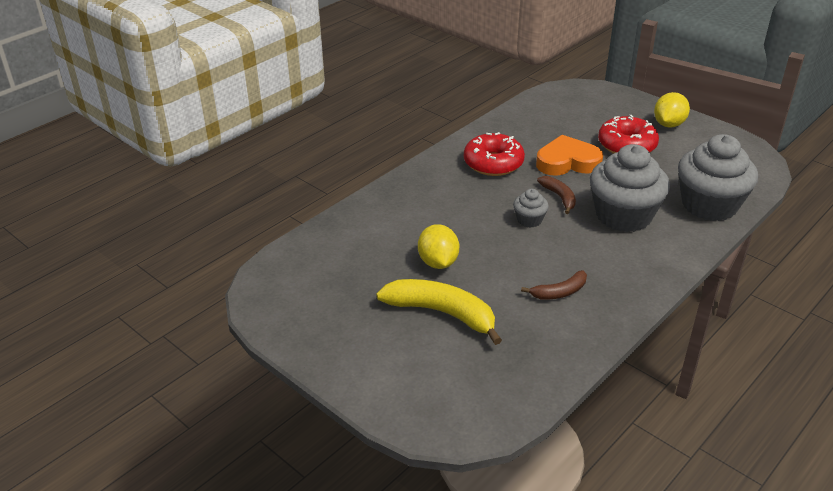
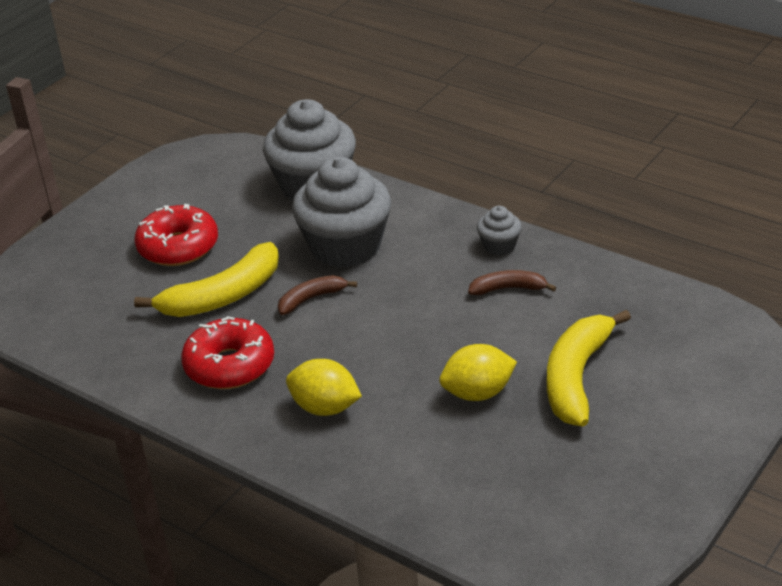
camera: 95 degrees left, 0 degrees up
grey cupcake [513,189,549,228] -> grey cupcake moved to [477,206,522,255]
brown banana [521,270,587,300] -> brown banana turned 60 degrees counterclockwise [468,270,556,295]
orange heart [536,135,603,176] -> yellow banana [134,242,279,317]
yellow lemon [654,92,690,128] -> yellow lemon moved to [286,359,362,416]

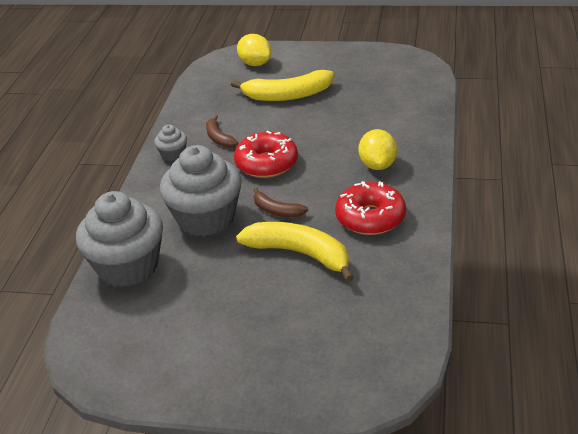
camera: 115 degrees left, 0 degrees up
red donut [135,204,218,266] -> red donut moved to [234,131,298,178]
yellow lemon [439,344,517,401] -> yellow lemon moved to [237,34,271,66]

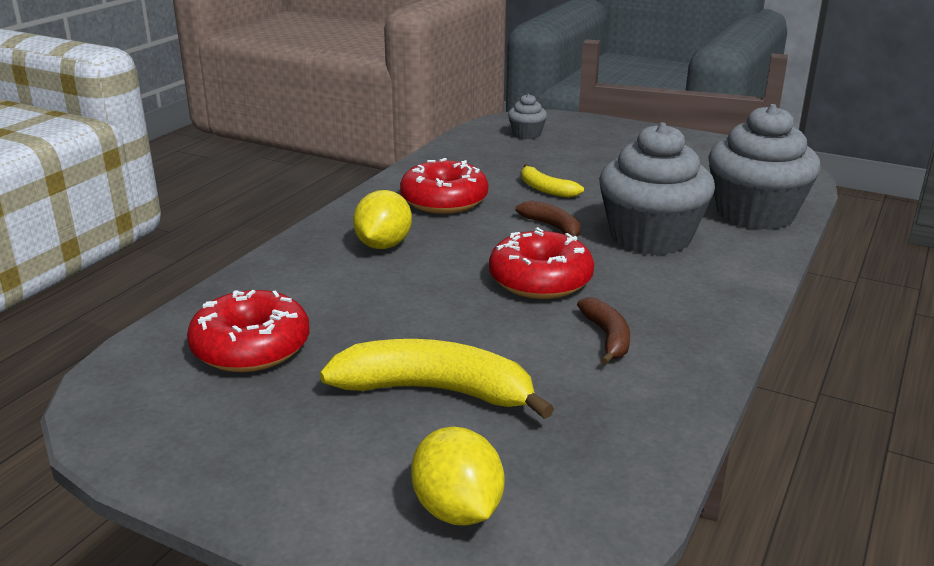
camera: 165 degrees left, 10 degrees down
grey cupcake [154,125,187,161] -> grey cupcake moved to [508,94,547,139]
yellow banana [236,222,354,282] -> yellow banana [521,164,584,198], size x0.54
none -> red donut [187,290,310,372]

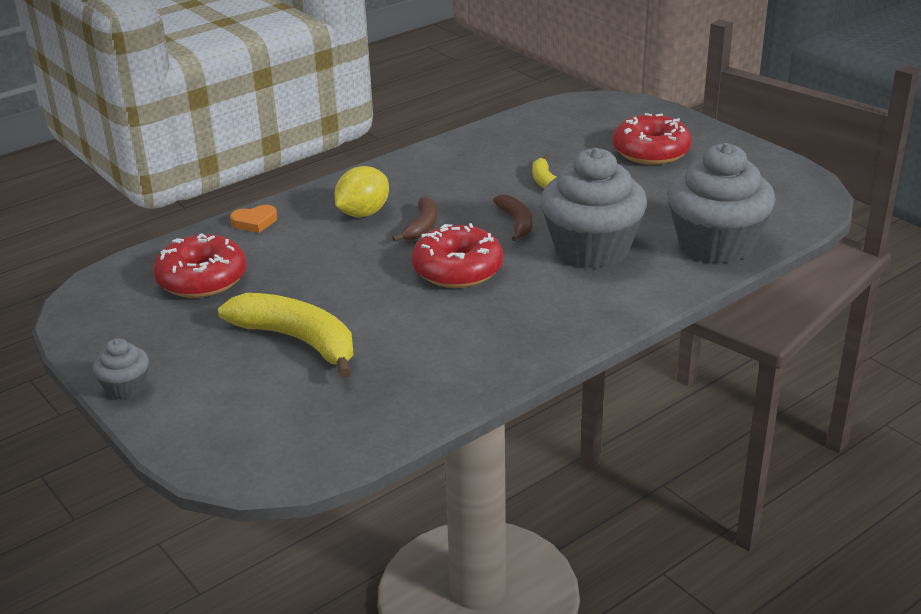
camera: 25 degrees right, 5 degrees up
red donut [400,158,488,214] -> red donut moved to [613,113,692,165]
yellow lemon [411,427,505,526] -> none
grey cupcake [508,94,547,139] -> grey cupcake moved to [93,338,149,399]
brown banana [577,297,630,365] -> brown banana moved to [392,196,437,242]
none -> orange heart [230,205,277,233]

